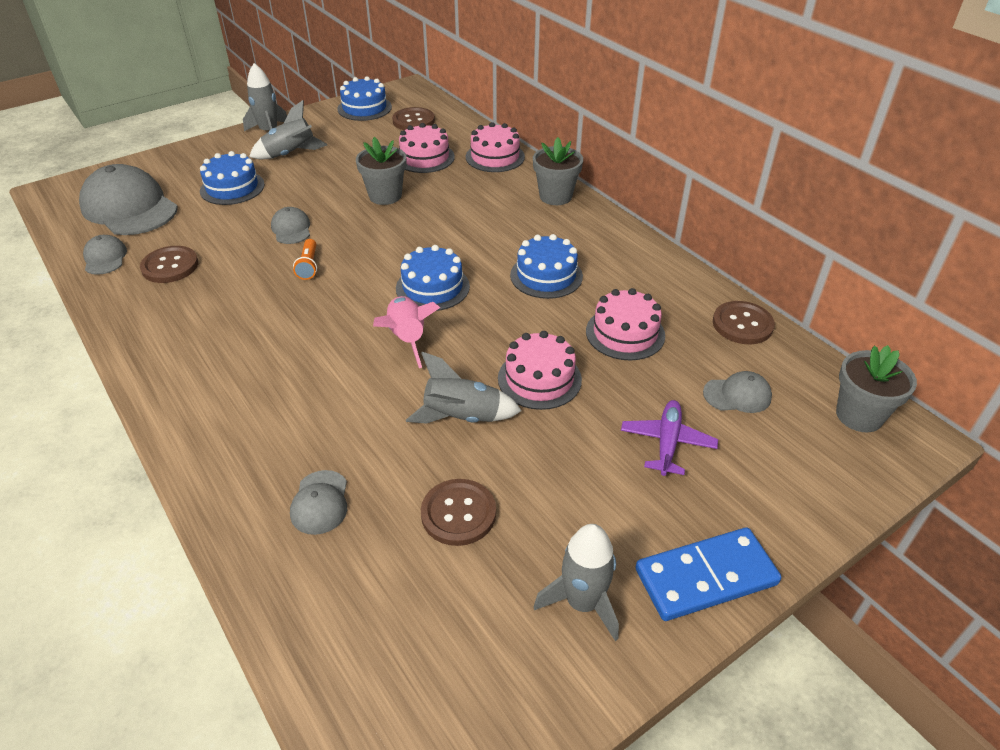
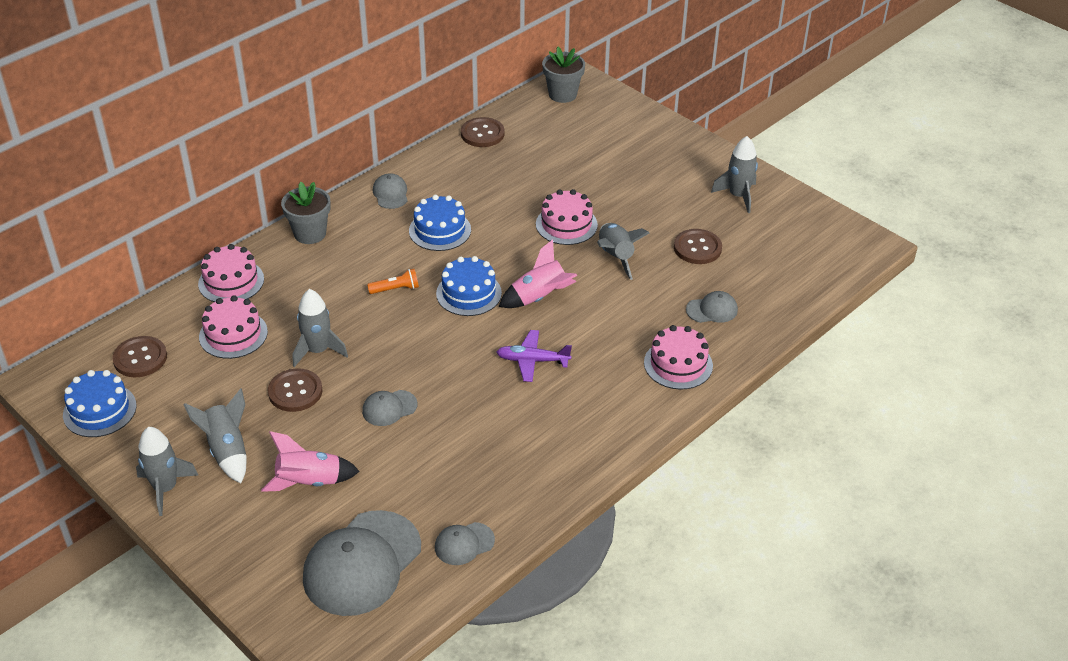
camera: 100 degrees left, 0 degrees up
brown button [140,246,198,283] -> brown button moved to [268,368,322,412]
blue cake [200,151,265,205] -> pink rocket [261,431,360,492]
orange flashlight [293,239,317,280] -> orange flashlight moved to [367,269,419,294]
grey flower pot [356,137,406,205] -> grey rocket [293,289,348,367]
pink cake [586,288,665,360] -> pink cake moved to [644,325,713,390]
purple plane [621,400,718,476] -> purple plane moved to [496,330,572,382]
blue domino [635,527,781,621] -> none
grey cap [703,371,772,413] -> grey cap moved to [373,173,408,209]

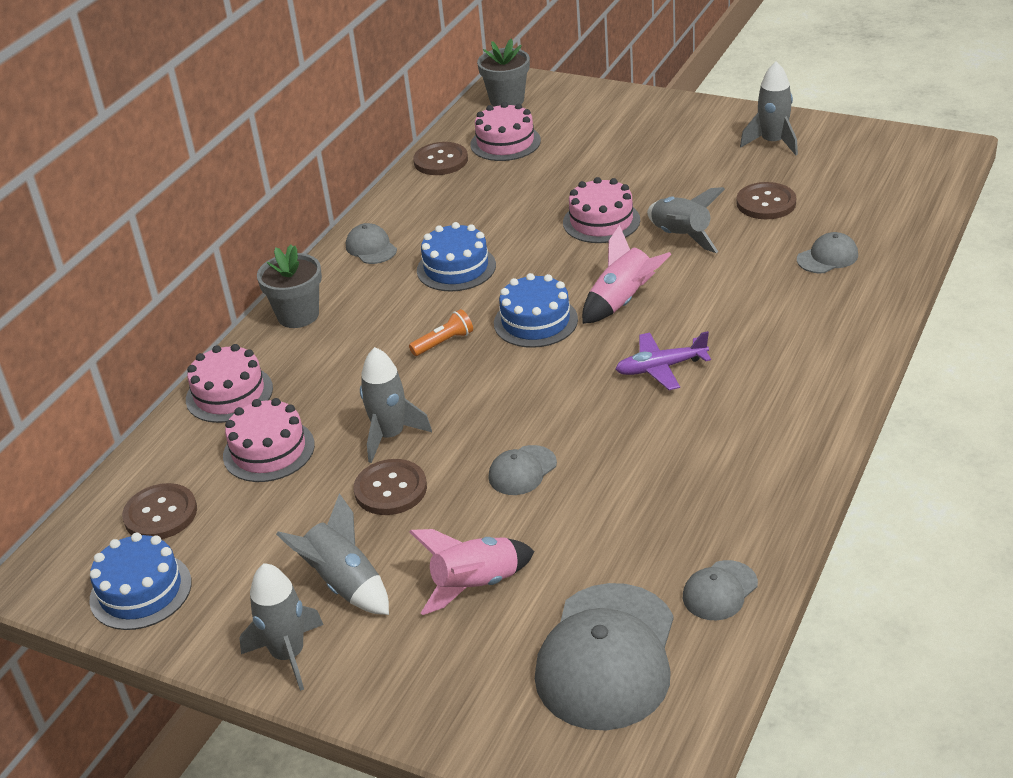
camera: 15 degrees left, 5 degrees down
pink cake [644,325,713,390] -> pink cake moved to [471,102,541,161]

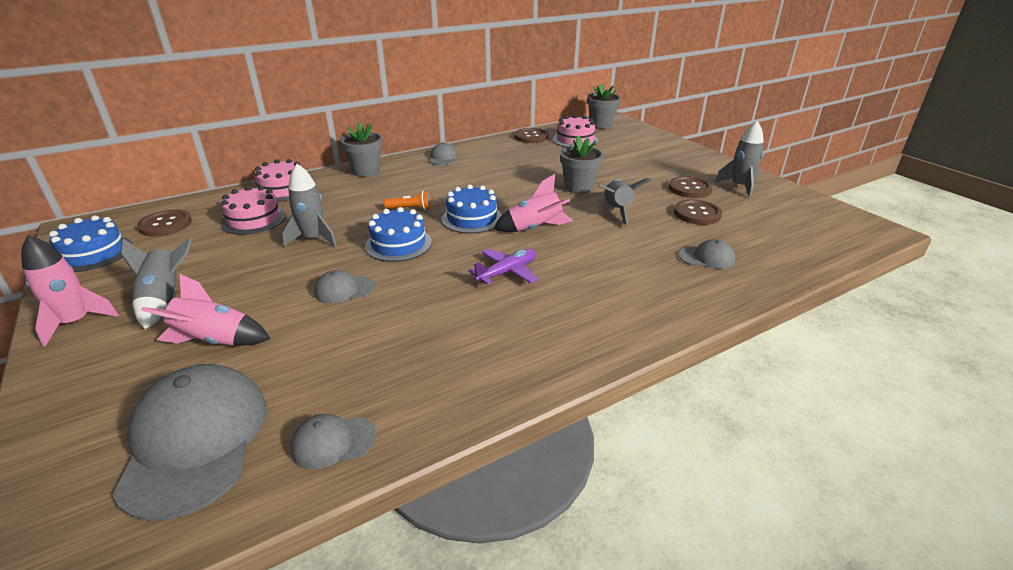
camera: 30 degrees right, 5 degrees down
grey rocket [239,563,323,691] -> pink rocket [21,235,119,347]
brown button [354,459,427,515] -> brown button moved to [668,176,713,198]
blue cake [417,222,496,291] -> blue cake moved to [365,207,432,262]
grey cap [535,583,674,730] -> grey cap turned 120 degrees clockwise [112,364,267,521]
pink cake [563,177,640,243] -> grey flower pot [560,136,603,194]
purple plane [615,331,711,390] -> purple plane turned 120 degrees clockwise [469,249,538,285]

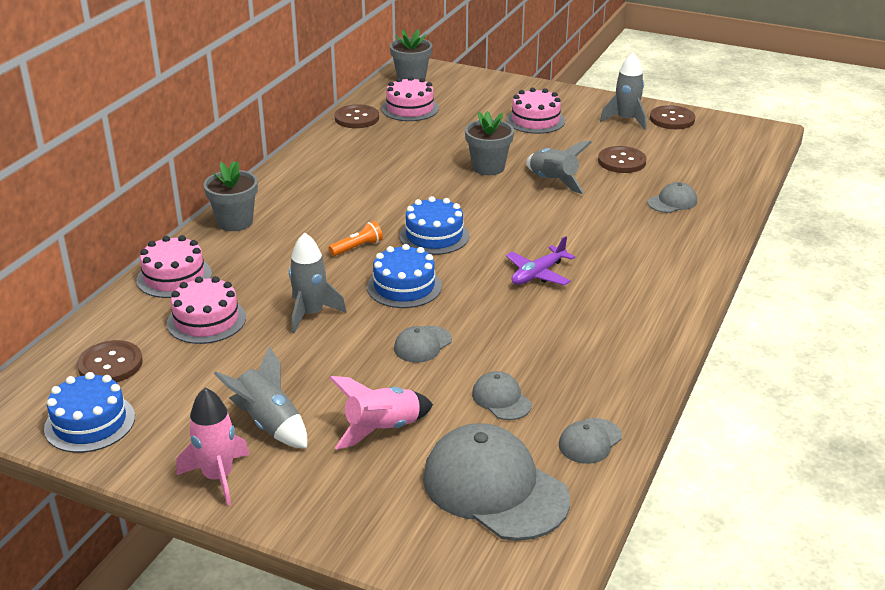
camera: 35 degrees left, 0 degrees up
grey cap [430,142,458,165] -> grey cap moved to [472,371,532,420]
purple plane [469,249,538,285] -> purple plane turned 150 degrees counterclockwise [506,236,575,285]
pink rocket [493,174,573,232] -> none
brown button [668,176,713,198] -> brown button moved to [650,105,695,129]
none -> pink cake [506,88,565,134]

